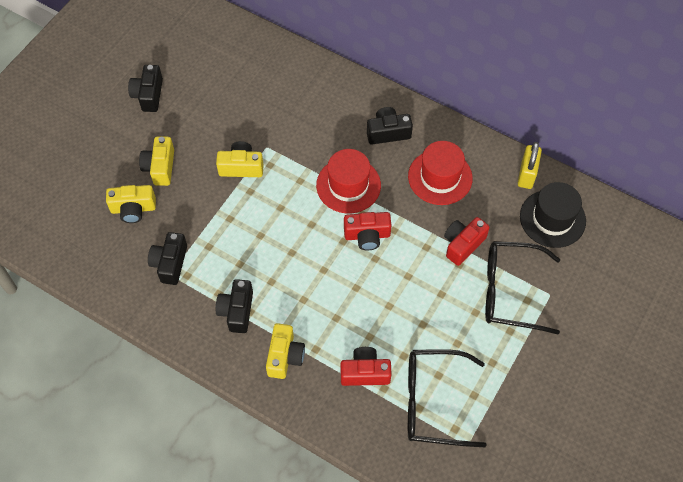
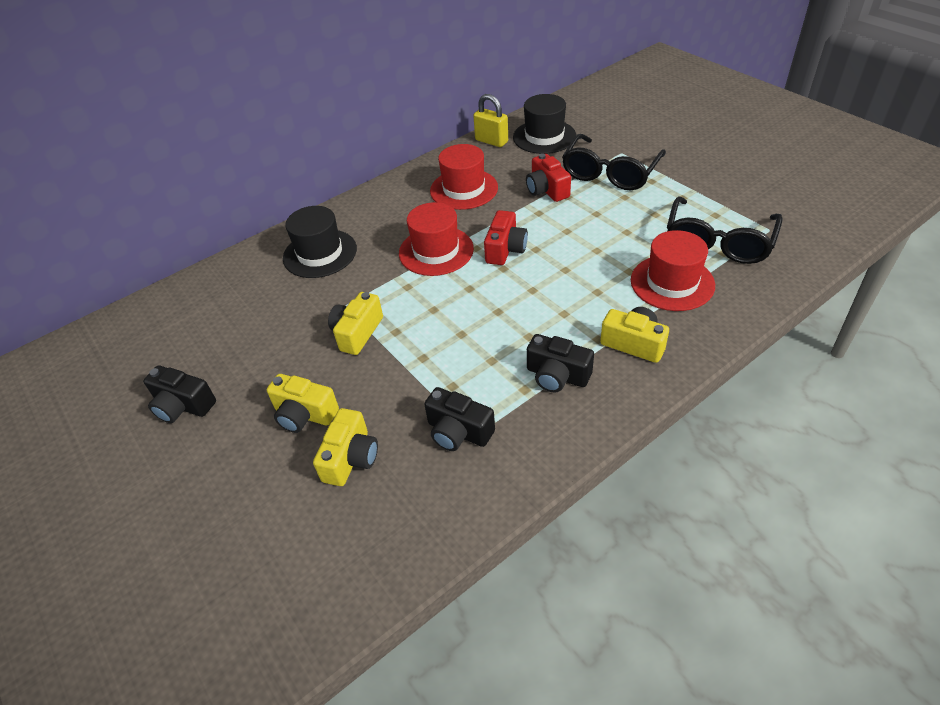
camera: 65 degrees left, 15 degrees down
red camera [341,347,392,386] -> red hat [631,230,715,311]
black camera [367,107,413,144] -> none
none -> black hat [283,206,357,278]

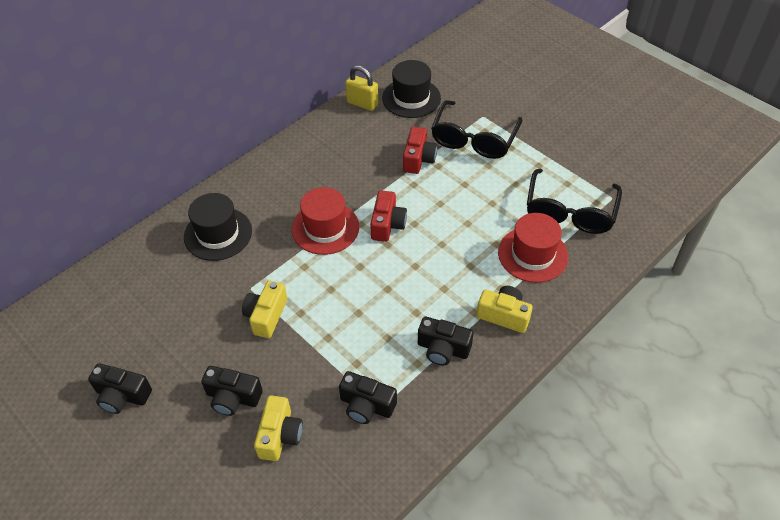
camera: 10 degrees left, 5 degrees up
yellow camera [267,374,339,433] -> black camera [201,366,263,416]
red hat [430,144,498,210] -> none
red camera [526,153,571,202] -> red camera turned 135 degrees counterclockwise [403,127,437,174]

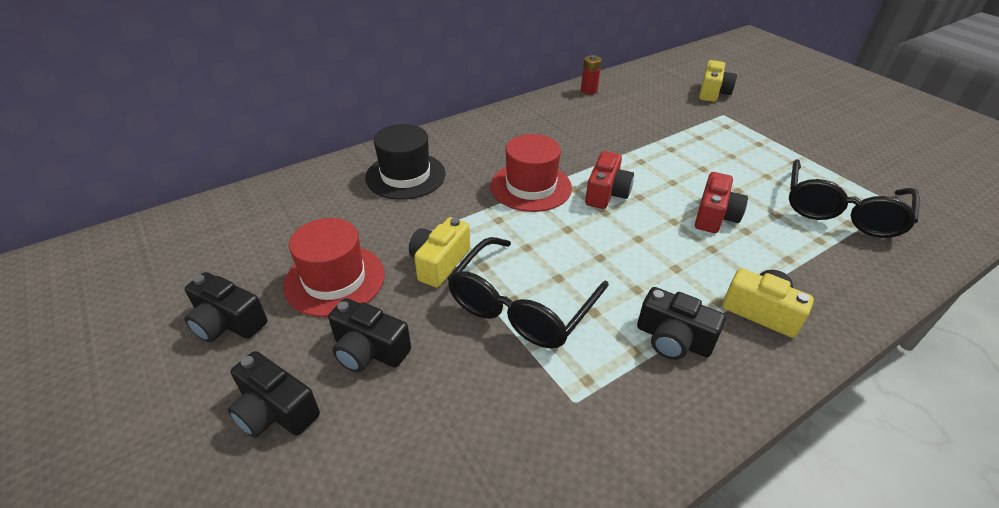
camera: 10 degrees right, 10 degrees down
yellow camera [254,395,303,461] -> yellow camera moved to [699,60,737,102]
black camera [339,371,397,424] -> black camera moved to [228,351,320,438]
yellow padlock [345,65,378,111] -> red battery [581,55,602,94]
black hat [382,60,441,118] -> none
red camera [403,127,437,174] -> red camera moved to [695,172,748,233]
black glasses [431,100,523,159] -> black glasses moved to [447,237,609,349]
red hat [498,213,568,283] -> red hat moved to [283,218,385,317]

